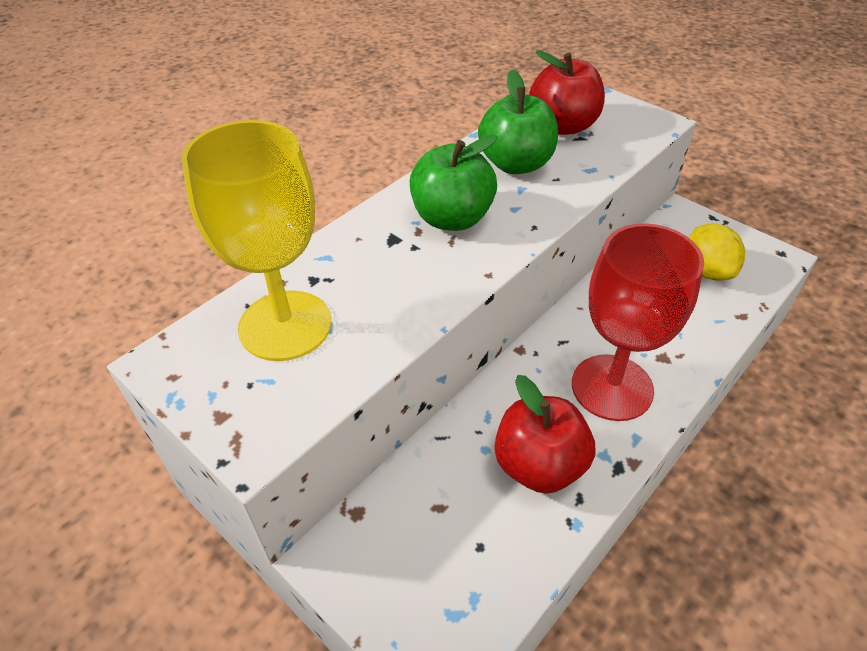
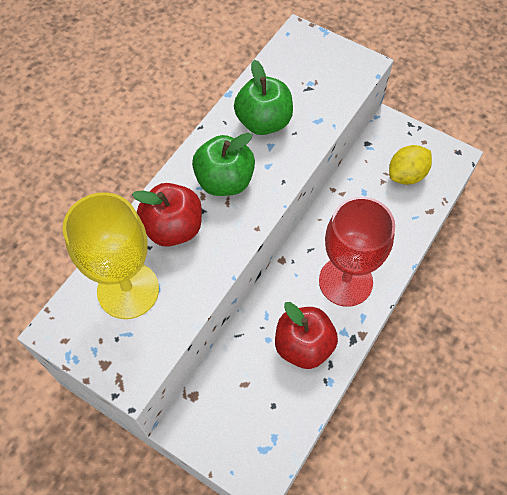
camera: 10 degrees left, 15 degrees up
red apple [529,50,605,135] -> red apple moved to [132,183,202,247]
yellow lemon [689,223,745,281] -> yellow lemon turned 75 degrees clockwise [389,145,432,185]

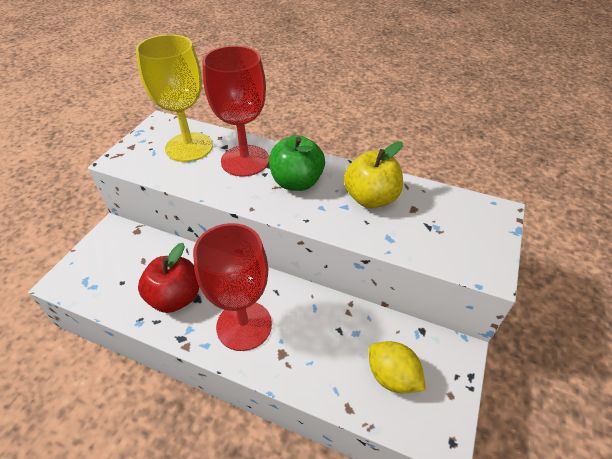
camera: 80 degrees right, 15 degrees down
red apple [132,183,202,247] -> red goblet [202,45,269,177]
green apple [234,60,293,135] -> yellow apple [344,141,403,208]

